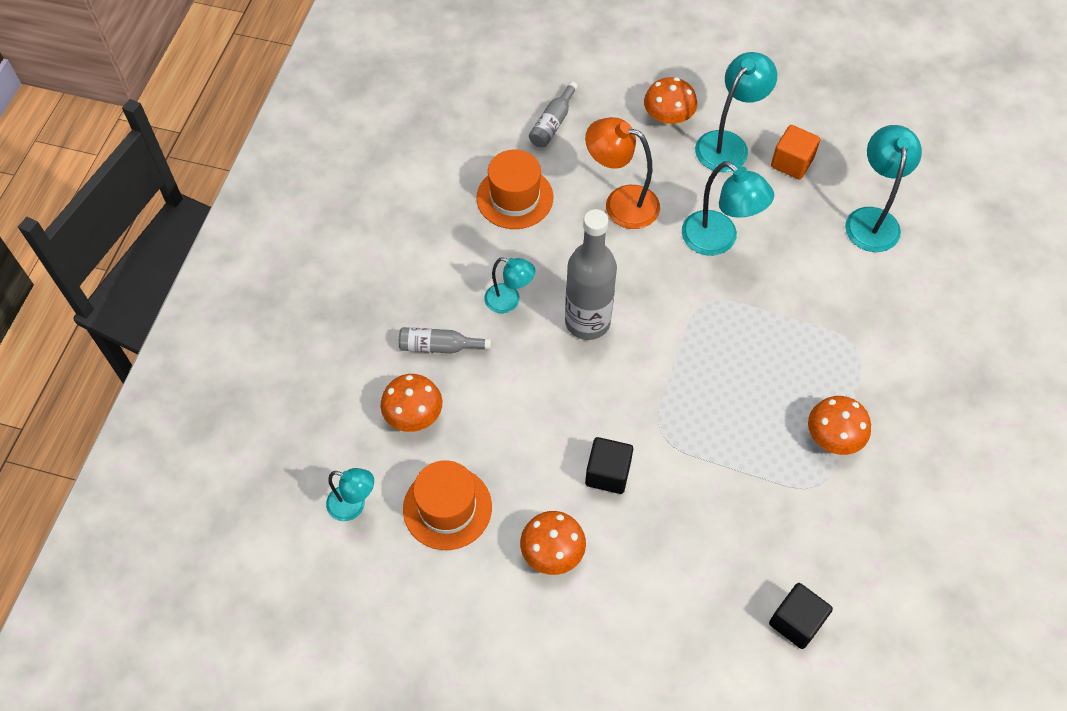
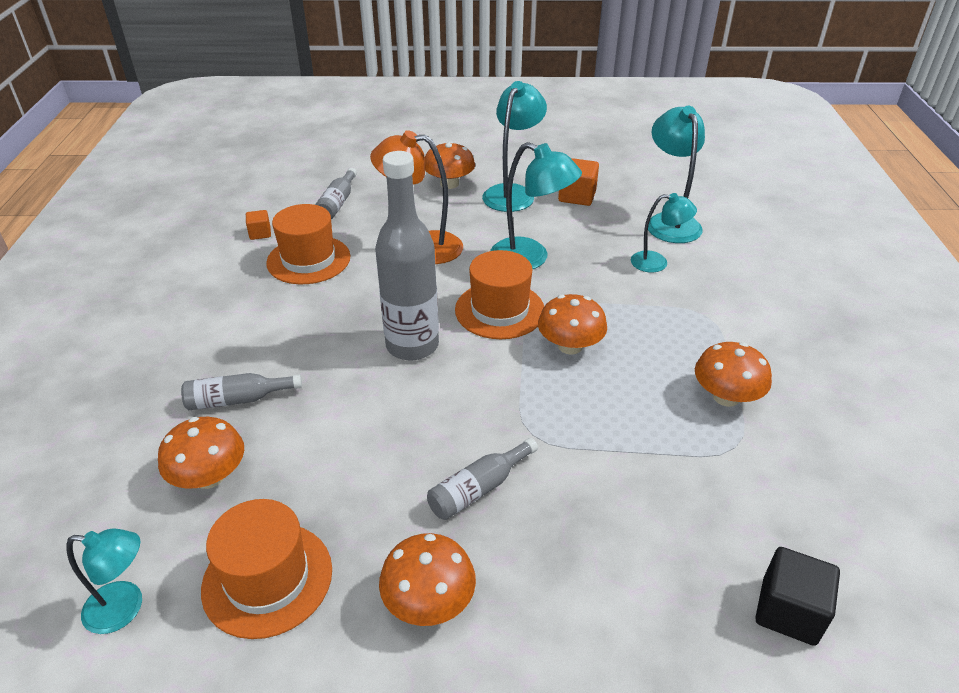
camera: 15 degrees left, 20 degrees down
turquoise lamp [484,257,536,313] -> turquoise lamp moved to [631,193,697,272]
black cube [585,437,633,494] -> grey bottle [427,438,538,520]
none -> orange cube [246,210,271,240]
none -> orange hat [455,250,544,339]
none -> orange mushroom [538,294,607,355]

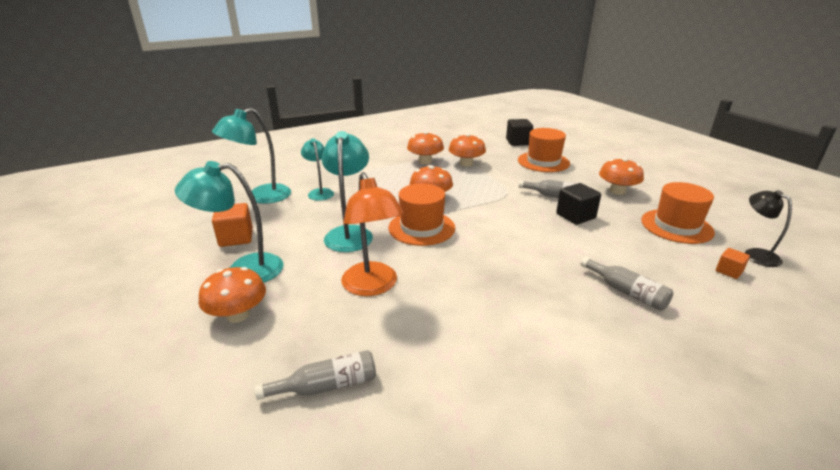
camera: 120 degrees left, 10 degrees down
turquoise lamp [66,528,142,634] -> black lamp [745,190,792,267]
orange mushroom [158,417,244,489] -> orange mushroom moved to [449,134,486,167]
orange cube [246,210,271,240] -> orange cube moved to [716,248,750,279]
orange hat [266,204,350,284] -> orange hat moved to [518,128,570,172]
grey bottle [375,151,439,361] -> none
none -> black cube [556,183,601,225]

